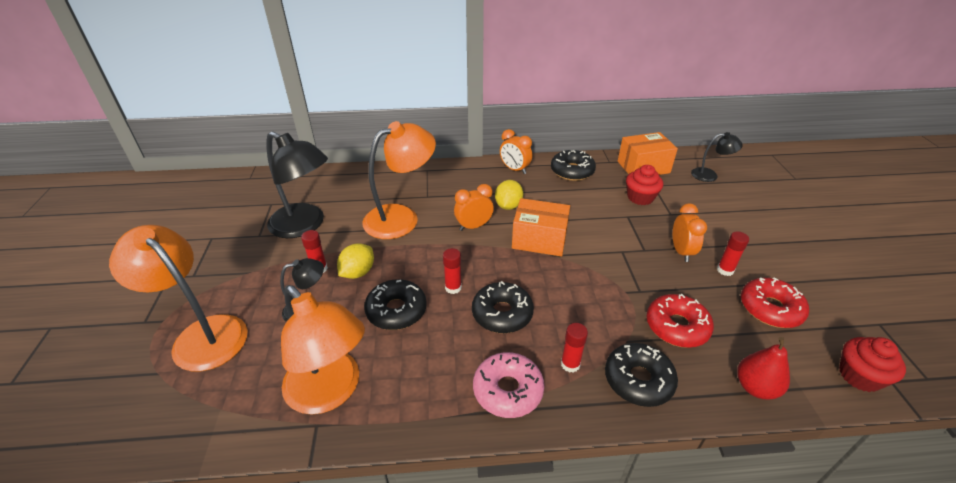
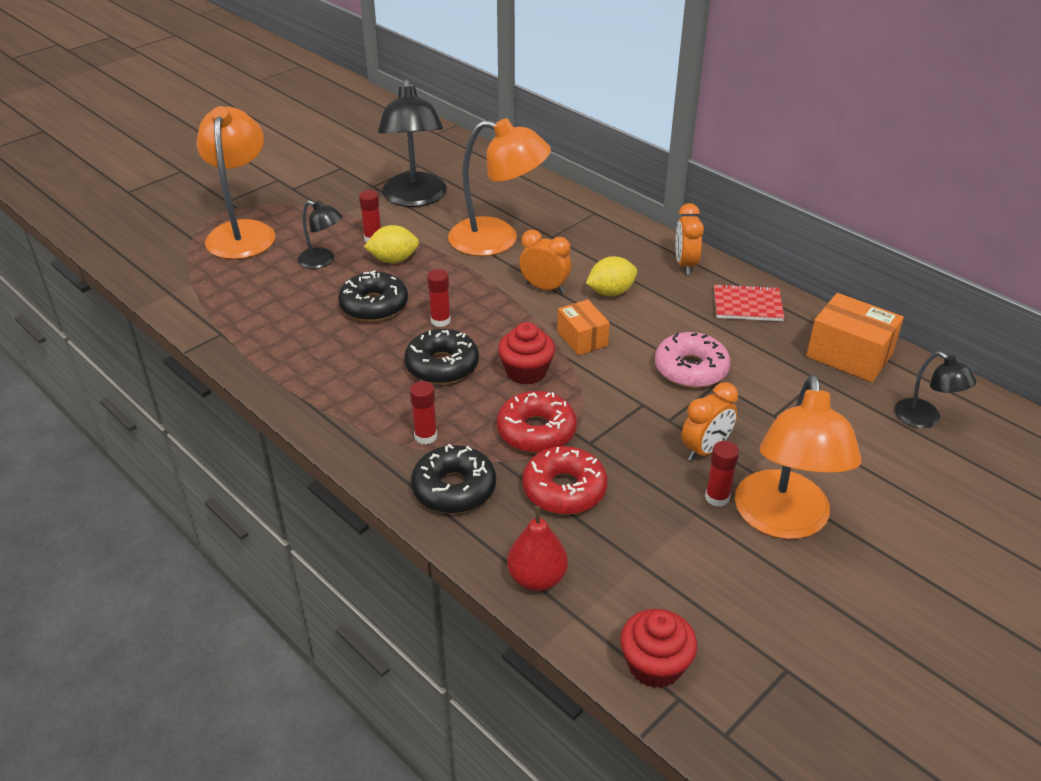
camera: 50 degrees right, 0 degrees up
orange lamp [281,285,365,415] -> orange lamp moved to [735,375,862,539]
pink donut [473,352,544,418] -> pink donut moved to [655,332,730,388]
orange box [512,198,570,256] -> orange box [557,299,610,355], size x0.64
black donut [551,150,596,181] -> red notebook [714,284,784,321]
red cupcake [626,165,663,205] -> red cupcake moved to [498,322,555,385]
red donut [741,277,809,328] -> red donut moved to [497,391,577,453]

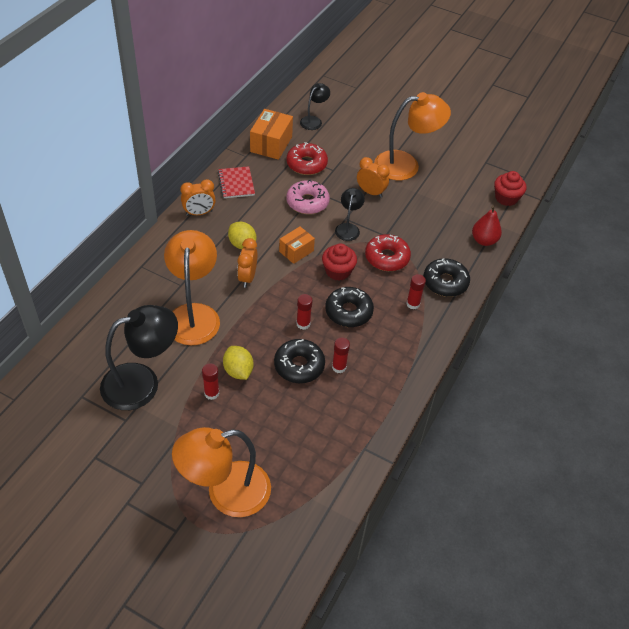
camera: 110 degrees left, 10 degrees up
black lamp [298,200,343,269] -> black lamp moved to [335,188,365,241]
red donut [522,446,607,515] -> red donut moved to [286,142,328,175]
red glue stick [705,441,739,507] -> red glue stick moved to [332,338,350,373]

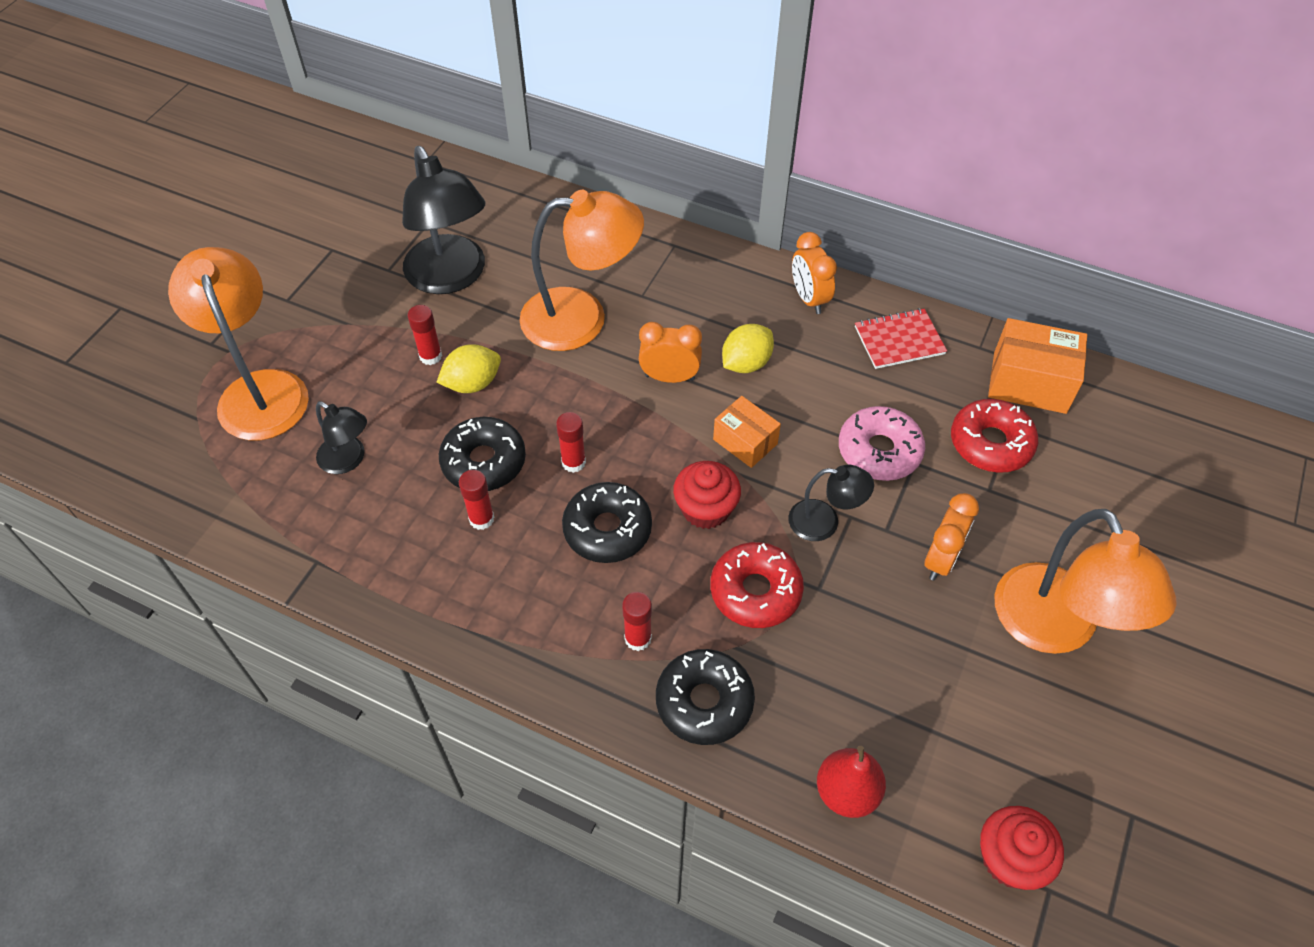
camera: 90 degrees right, 5 degrees up
black lamp [300,83,330,130] -> black lamp moved to [316,401,367,474]

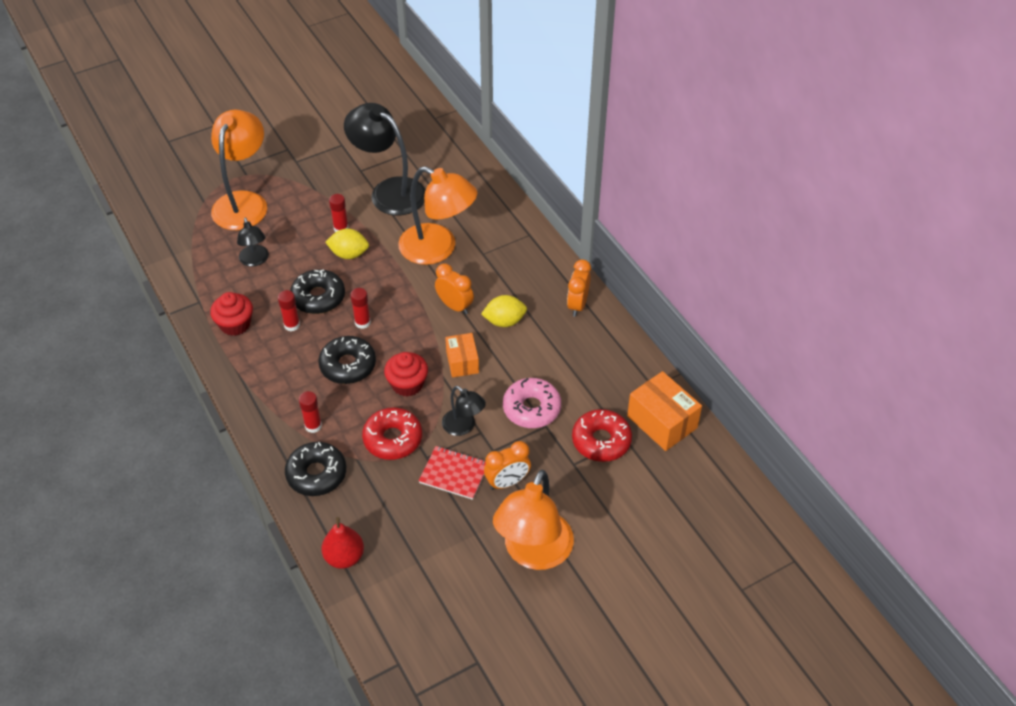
camera: 35 degrees right, 5 degrees down
black lamp [402,146,485,294] -> black lamp turned 120 degrees clockwise [344,103,426,215]
red notebook [855,308,947,369] -> red notebook moved to [419,446,486,500]
red cupcake [980,806,1064,890] -> red cupcake moved to [210,292,253,336]

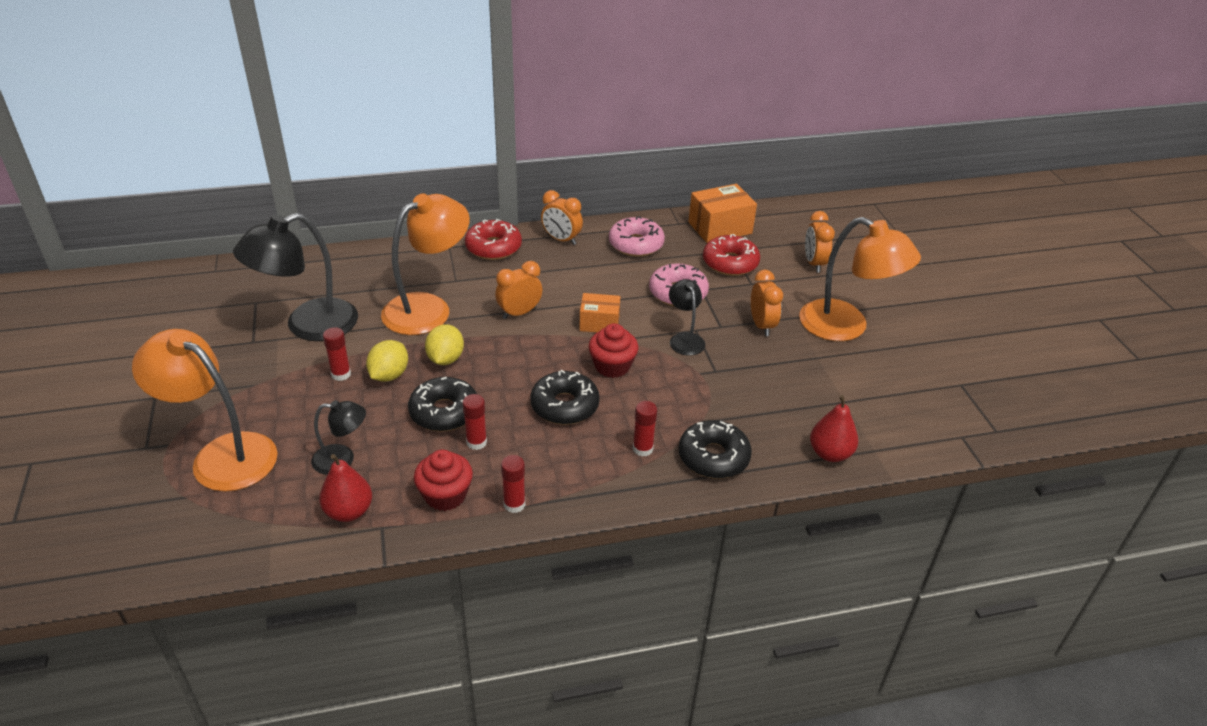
camera: 75 degrees left, 10 degrees down
red glue stick [350,288,371,329] -> red glue stick moved to [501,455,525,513]
red donut [362,408,422,460] -> red donut moved to [465,219,522,260]
red notebook [419,446,486,500] -> none
black lamp [442,386,486,436] -> black lamp turned 75 degrees counterclockwise [669,279,705,356]
yellow lemon [481,295,527,327] -> yellow lemon moved to [425,324,464,365]
none -> red pear [319,454,372,522]
none -> pink donut [609,216,665,257]
none -> orange clock [805,211,835,272]

